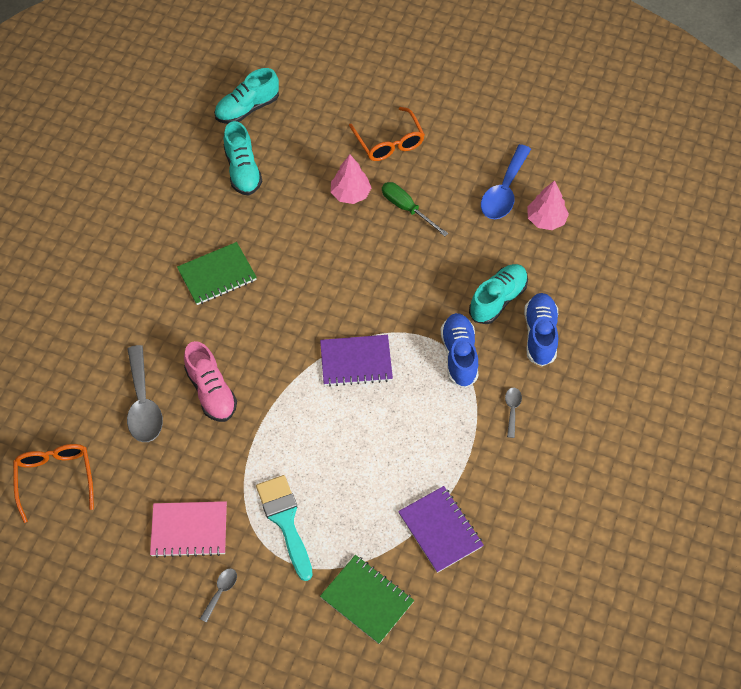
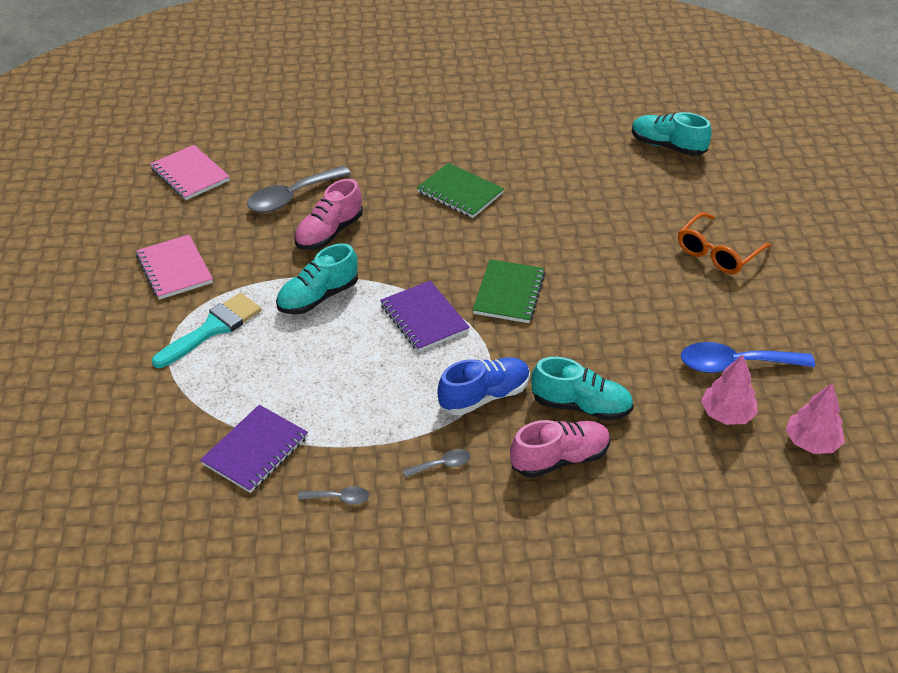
camera: 65 degrees right, 15 degrees down
orange glasses [13,444,94,523] -> pink notebook [150,145,230,200]
grey spoon [200,568,237,623] -> grey spoon moved to [298,486,369,504]
turquoise shoe [224,121,262,195] -> turquoise shoe moved to [276,243,358,314]
green notebook [320,555,414,644] -> green notebook moved to [473,259,545,323]
pink tree [331,154,372,204] -> pink tree moved to [785,383,844,454]
green screwdriver [382,182,448,236] -> none
blue shoe [524,293,558,366] -> pink shoe [510,420,610,478]

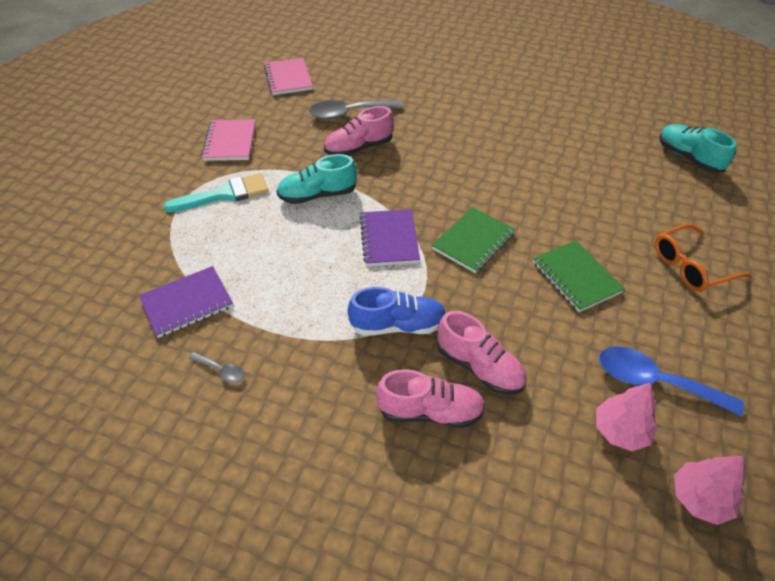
camera: 25 degrees right, 5 degrees up
grey spoon [403,449,470,478] -> none
green notebook [417,163,504,218] -> green notebook moved to [533,240,625,312]
turquoise shoe [531,357,634,421] -> pink shoe [437,311,527,395]

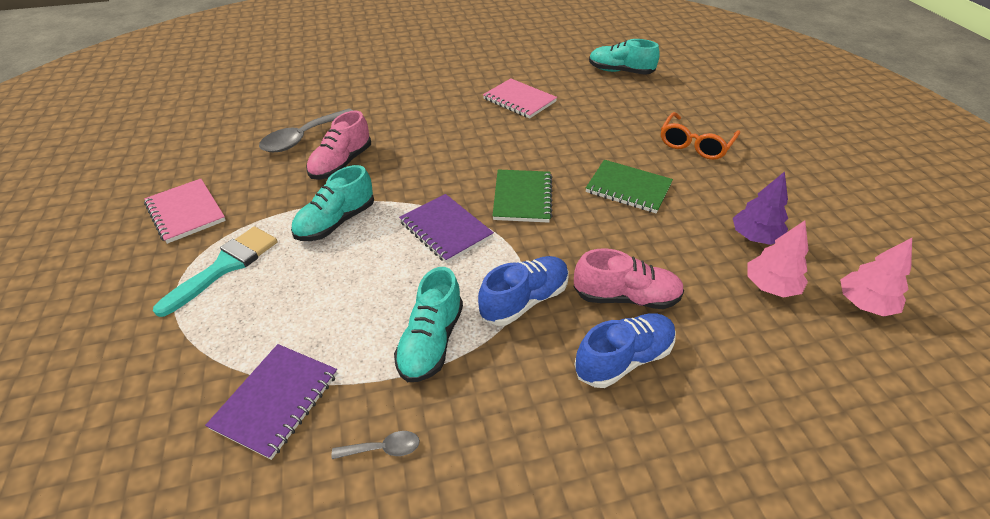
camera: 35 degrees left, 5 degrees down
pink notebook [264,58,313,95] -> pink notebook moved to [483,78,557,119]
pink shoe [375,369,486,428] -> blue shoe [575,313,676,388]
blue spoon [599,346,744,416] -> purple tree [733,171,788,245]
none -> turquoise shoe [394,267,463,382]

